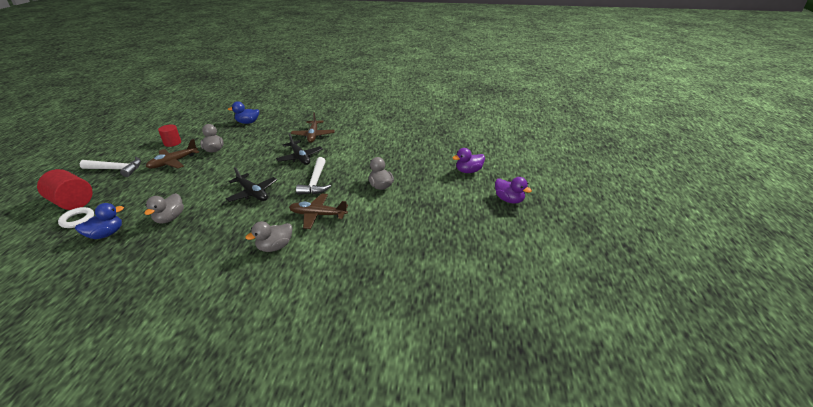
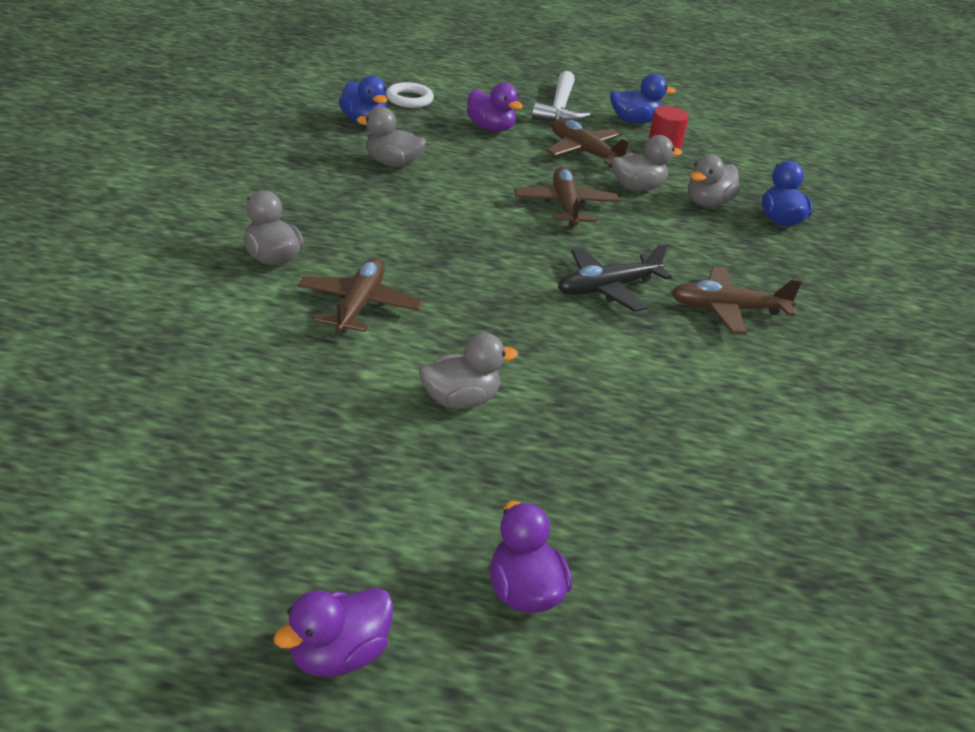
camera: 90 degrees right, 0 degrees up
red cylinder [37,169,93,210] -> none
black plane [226,167,277,202] -> none
white hammer [296,157,331,195] -> none
none -> purple duck [467,83,523,132]
none -> brown plane [514,167,620,228]
none -> blue duck [610,74,676,124]
none -> grey duck [688,154,740,207]

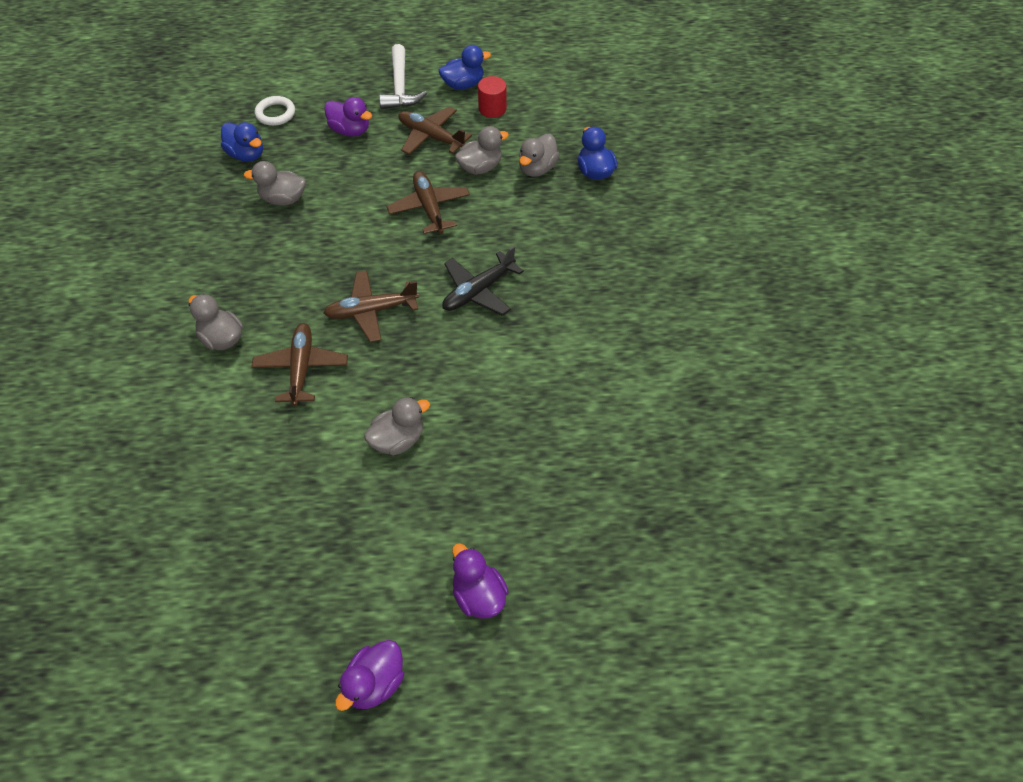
camera: 10 degrees left, 20 degrees up
brown plane [671,266,802,335] -> brown plane moved to [323,271,419,342]

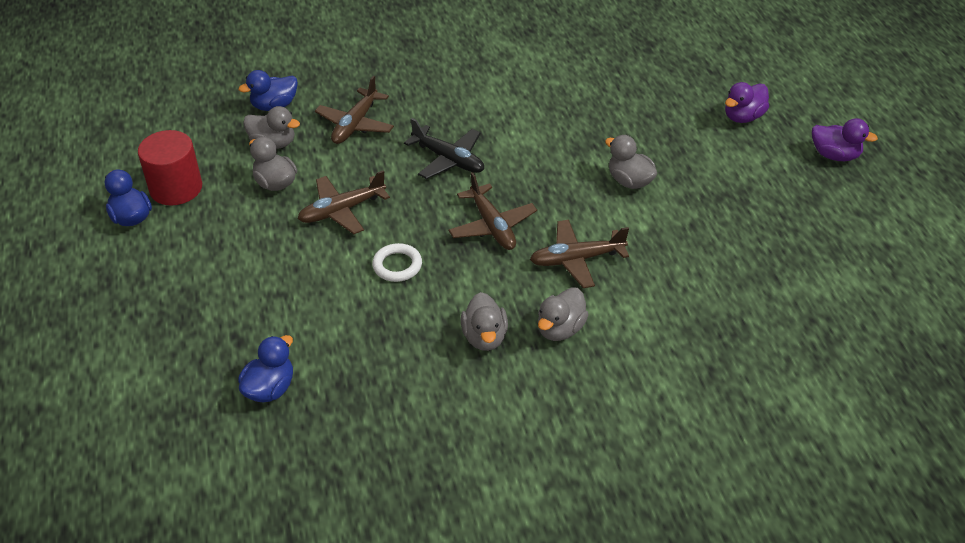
camera: 100 degrees left, 10 degrees down
grey duck [244,161,306,206] -> grey duck moved to [461,292,508,351]
white ring [255,96,295,126] -> white ring moved to [372,243,422,282]
purple duck [324,97,372,137] -> none
white hammer [379,44,427,109] -> none
brown plane [398,107,472,155] -> brown plane moved to [315,76,394,144]
red cylinder [478,76,507,118] -> red cylinder [138,130,202,205], size x1.62

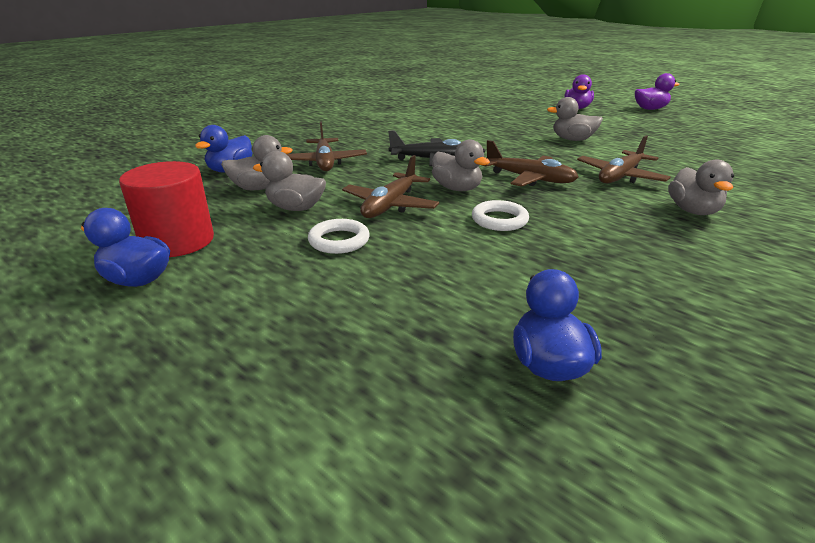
camera: 35 degrees left, 15 degrees down
grey duck [461,292,508,351] -> grey duck moved to [432,140,490,191]
none -> white ring [308,219,370,254]

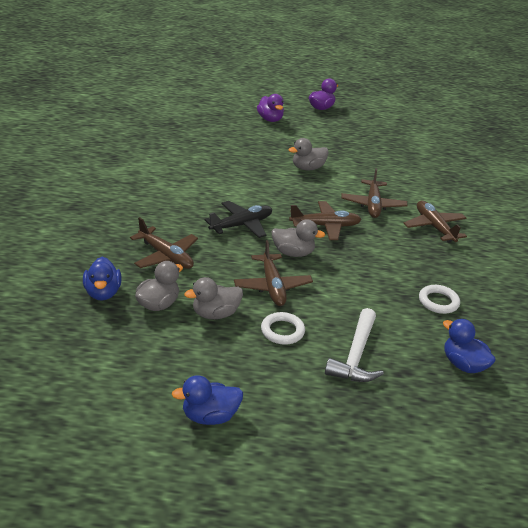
camera: 40 degrees left, 5 degrees up
red cylinder [119,161,214,257] -> none
white ring [472,200,529,231] -> white ring moved to [419,285,460,314]
grey duck [668,159,734,215] -> brown plane [404,201,467,243]
none -> white hammer [325,308,384,382]

